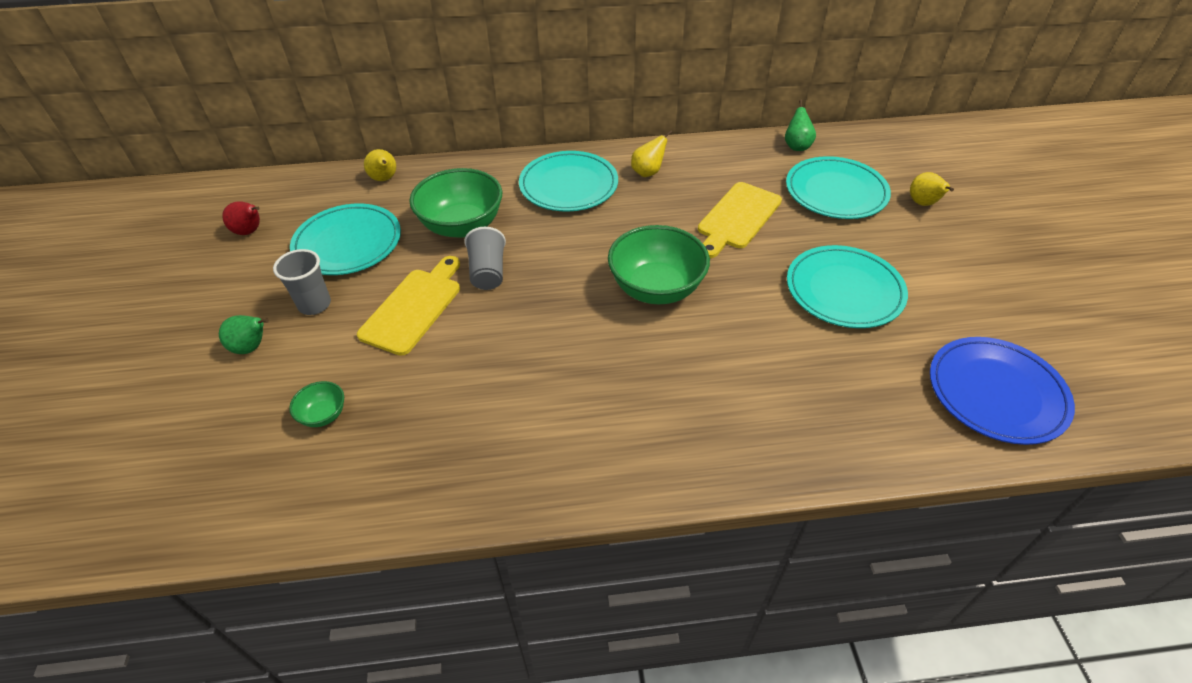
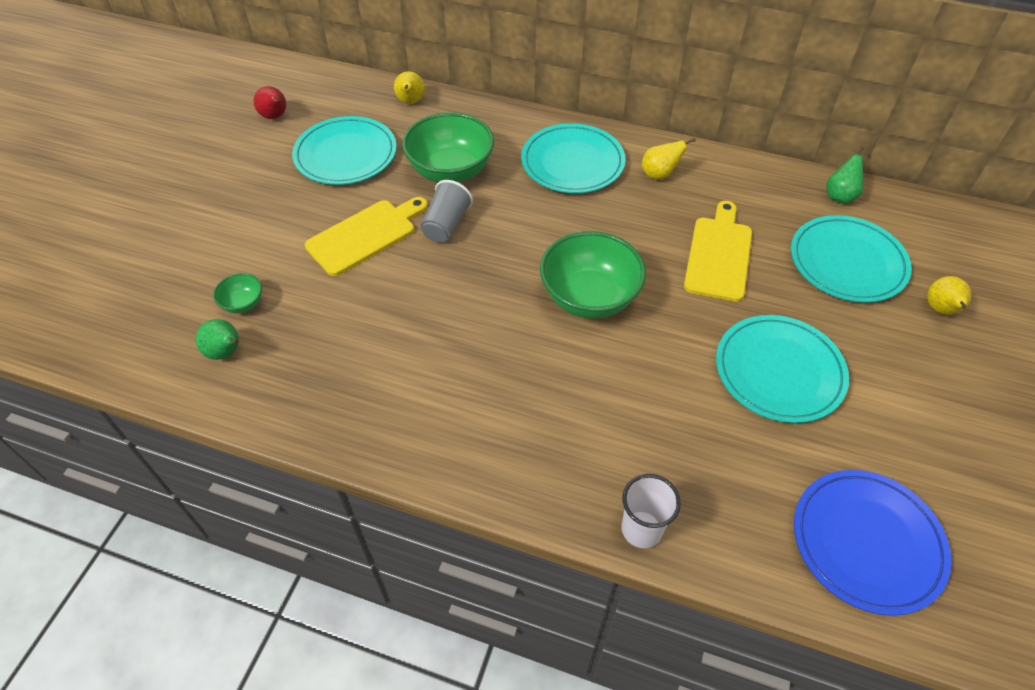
camera: 25 degrees right, 5 degrees up
green pear [219,315,269,354] -> green pear moved to [196,319,239,360]
grey cup [273,249,331,315] -> none
yellow cutting board [698,182,782,258] -> yellow cutting board turned 135 degrees clockwise [684,201,752,302]
none -> white cup [622,474,681,548]

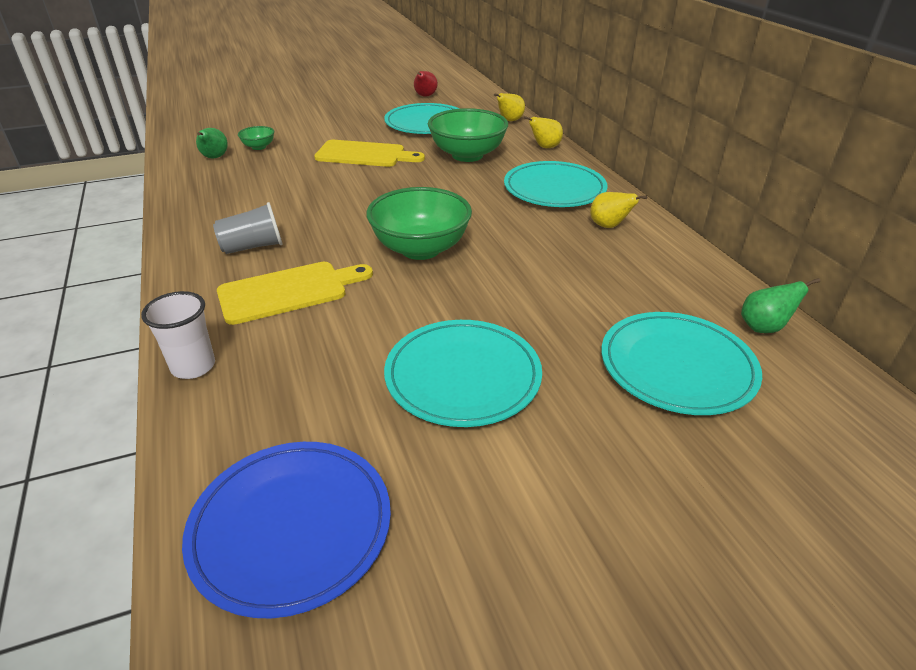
camera: 50 degrees right, 15 degrees down
grey cup [420,180,473,243] -> grey cup moved to [213,202,283,254]
yellow cutting board [684,201,752,302] -> yellow cutting board moved to [217,262,373,325]
yellow pear [927,276,971,315] -> yellow pear moved to [524,116,563,148]

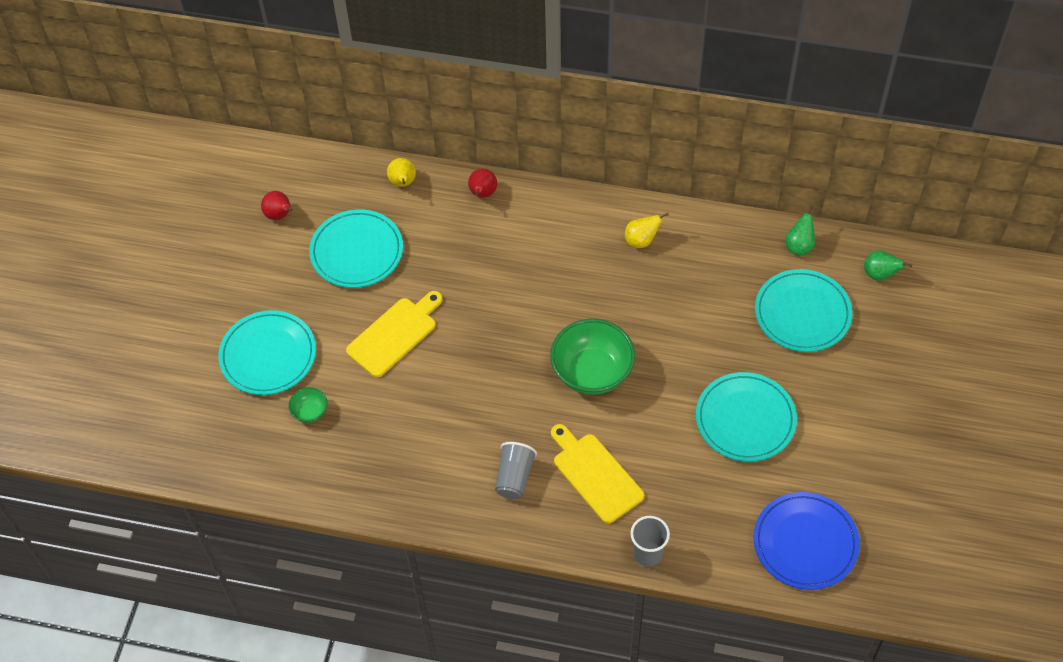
camera: 55 degrees left, 20 degrees up
white cup [141,291,215,379] -> grey cup [630,516,670,567]
green pear [196,128,228,158] -> green pear moved to [864,251,912,281]
yellow cutting board [217,262,373,325] -> yellow cutting board turned 45 degrees counterclockwise [551,424,644,524]
green bowl [428,108,508,162] -> none
turquoise plate [504,161,608,207] -> turquoise plate moved to [218,310,316,395]
yellow pear [524,116,563,148] -> red pear [468,169,497,198]

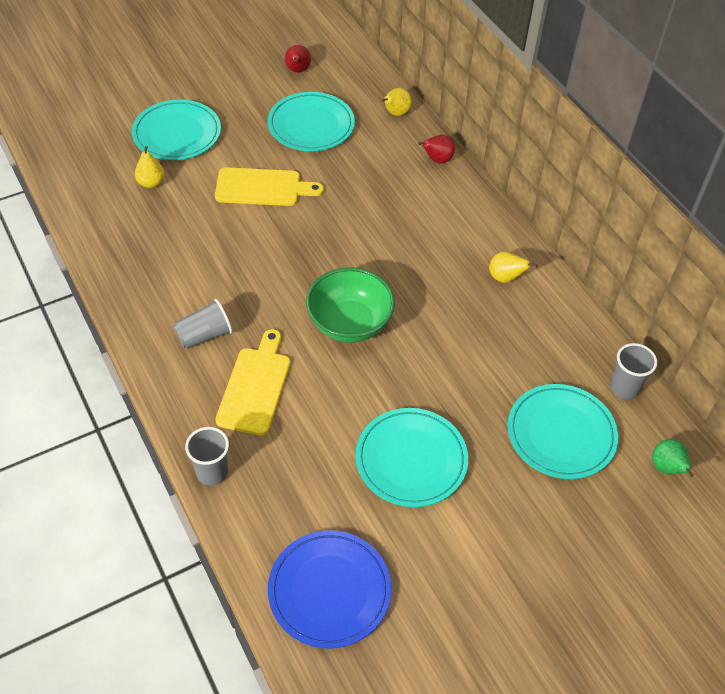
camera: 45 degrees right, 5 degrees down
green bowl [288,387,327,423] -> yellow pear [135,146,165,188]
green pear [785,205,815,256] -> grey cup [610,343,657,399]

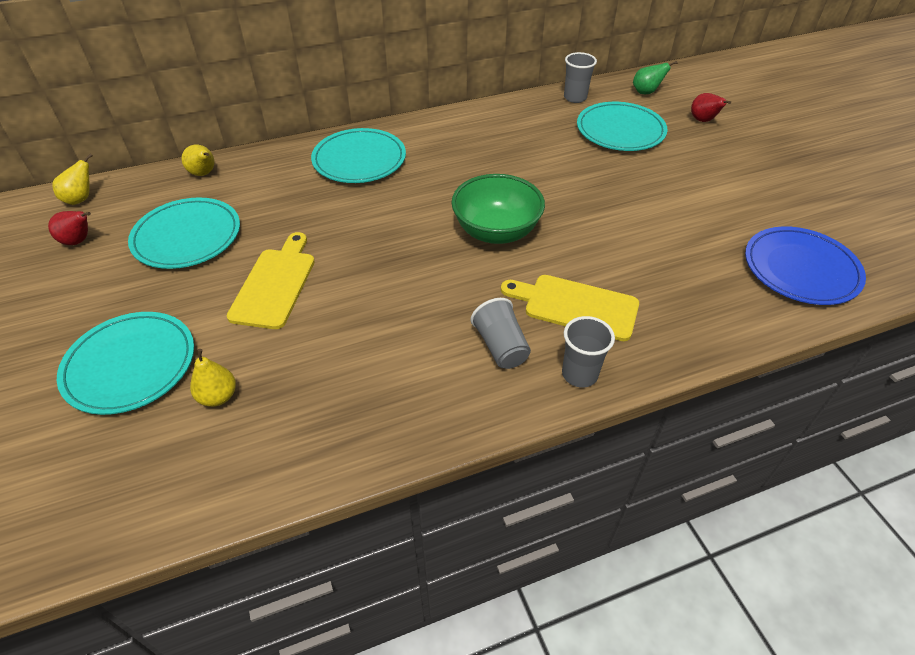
camera: 80 degrees left, 5 degrees down
grey cup [185,427,229,486] -> grey cup moved to [562,316,615,388]
turquoise plate [356,408,468,507] -> turquoise plate moved to [311,128,406,183]
red pear [418,135,455,164] -> red pear moved to [691,93,731,122]
yellow pear [489,252,538,283] -> yellow pear moved to [52,154,92,205]

